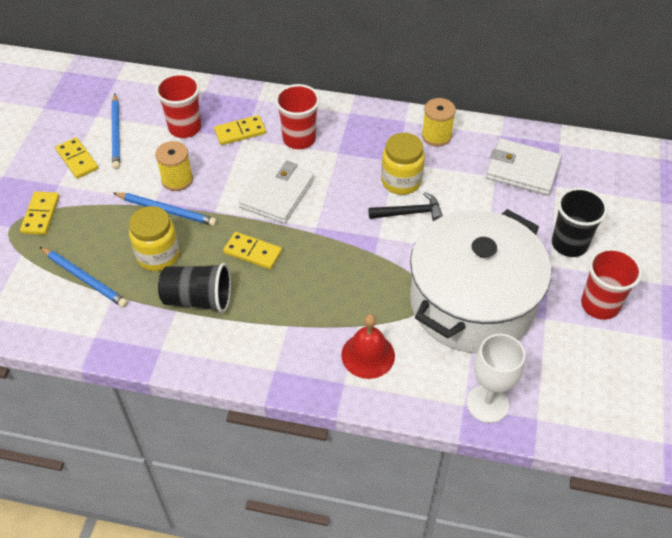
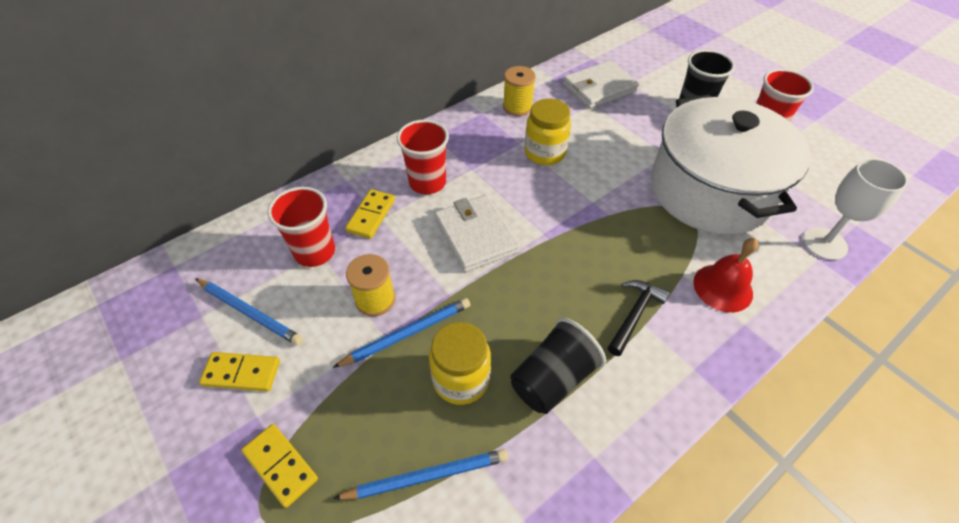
camera: 50 degrees left, 0 degrees up
yellow domino [223,232,282,270] -> none
black hammer [368,192,443,221] -> black hammer moved to [608,280,670,356]

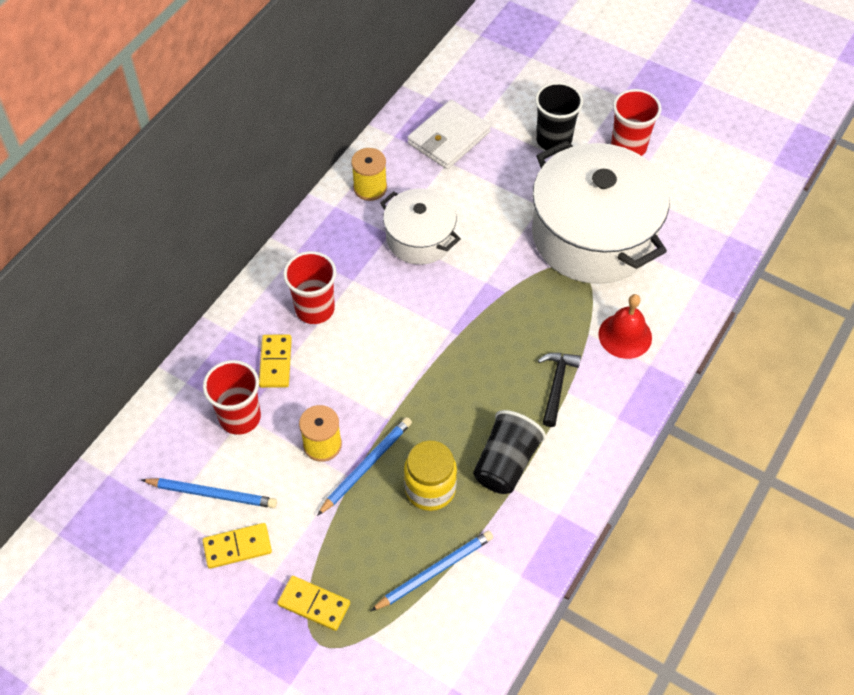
camera: 20 degrees left, 5 degrees up
white wallet [434,195,520,272] -> none
yellow jar [525,99,571,165] -> white pot [380,188,461,265]
white goblet [803,158,908,260] -> none

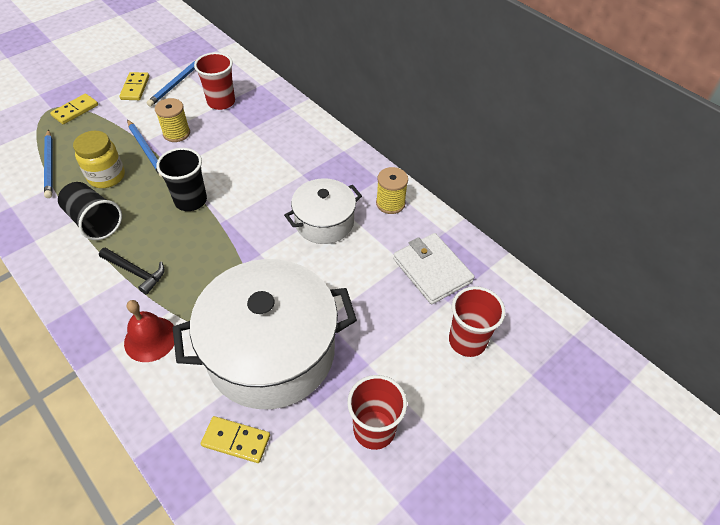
camera: 105 degrees right, 5 degrees down
yellow domino [259,334,292,388] -> yellow domino moved to [201,416,270,463]
red cup [283,251,336,324] -> red cup moved to [449,286,505,357]
black cup [535,82,583,151] -> black cup moved to [157,148,207,211]

